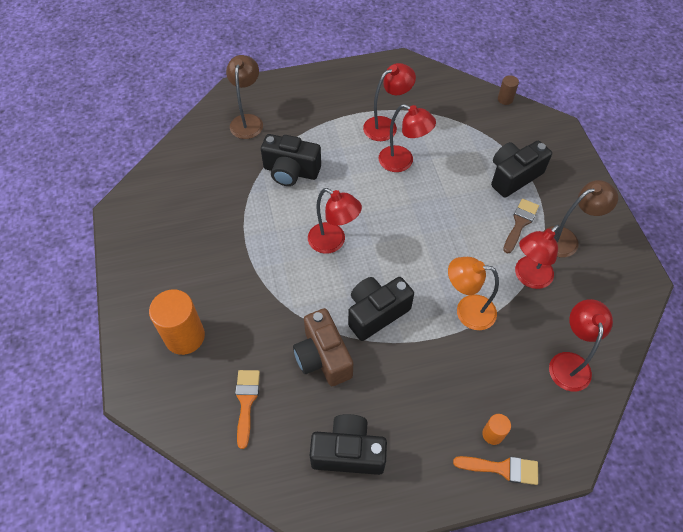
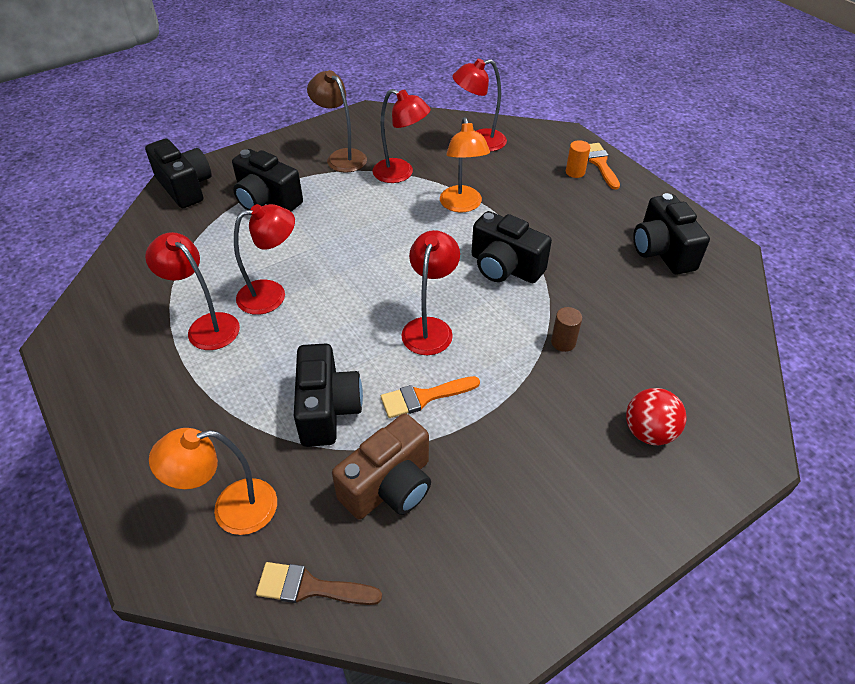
camera: 110 degrees left, 10 degrees down
orange cylinder [149,289,205,355] -> red ball [626,388,687,445]
brown lamp [226,55,263,139] -> orange lamp [149,428,277,535]
orange brush [235,370,260,449] -> orange brush moved to [381,376,480,418]
brown camera [293,308,353,386] -> brown camera moved to [332,413,431,520]
red lamp [379,104,436,172] -> red lamp turned 60 degrees clockwise [234,204,295,315]
brown cylinder [498,75,519,105] -> brown cylinder moved to [551,307,582,352]
brown brush [503,199,539,254] -> brown brush moved to [256,562,382,605]
none -> black camera [145,138,212,208]

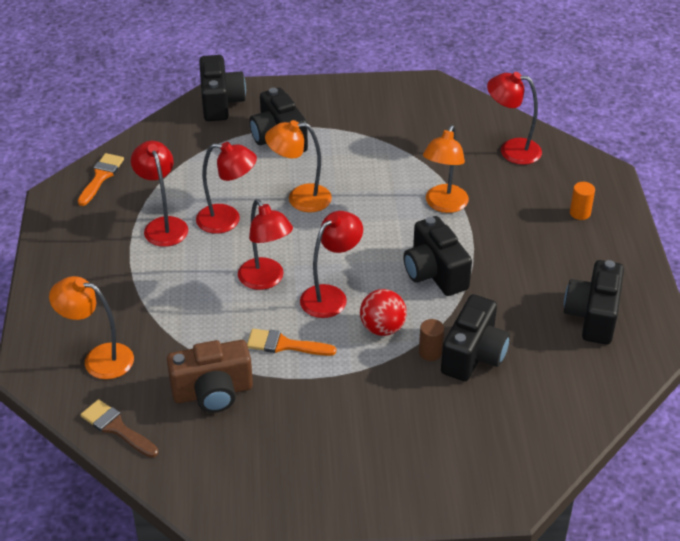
camera: 30 degrees right, 5 degrees down
black camera [294,343,363,447] -> black camera moved to [441,294,510,381]
brown lamp [307,70,367,173] -> none
red lamp [372,89,431,183] -> red lamp moved to [238,199,293,290]
orange brush [588,143,620,190] -> orange brush moved to [78,153,124,206]
red ball [626,388,687,445] -> red ball moved to [360,289,407,336]
none -> orange lamp [265,120,332,212]

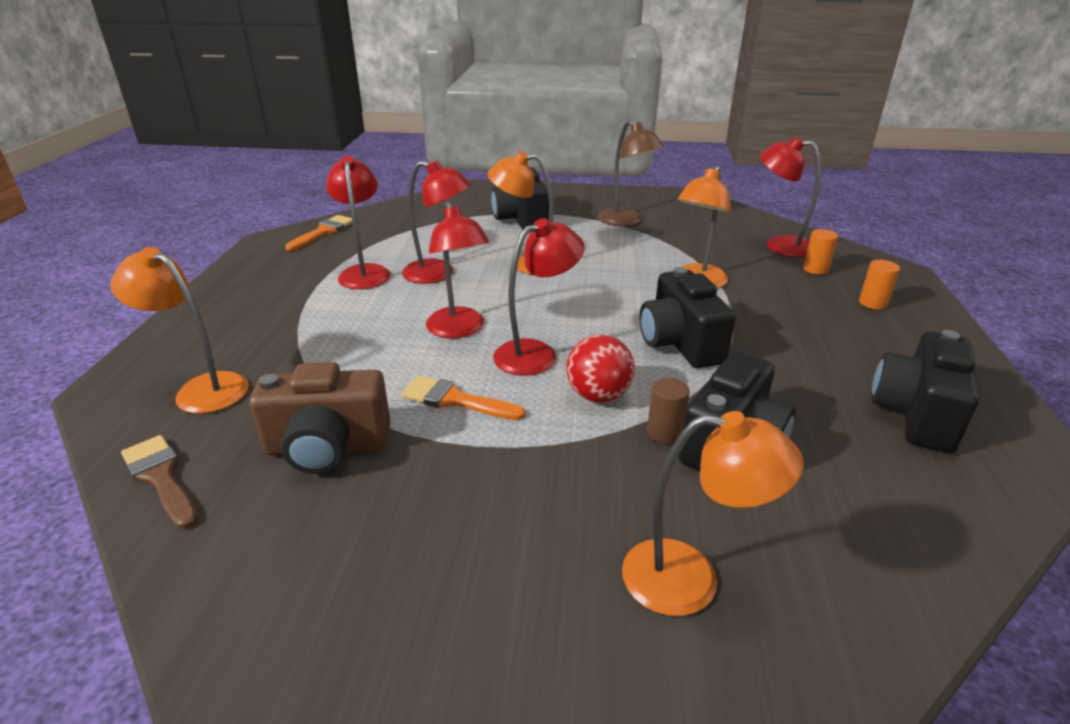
camera: 10 degrees right, 10 degrees down
black camera [199,55,246,121] -> none
none -> brown lamp [598,120,664,226]
none -> orange lamp [622,411,804,616]
none -> orange cylinder [803,229,838,275]

